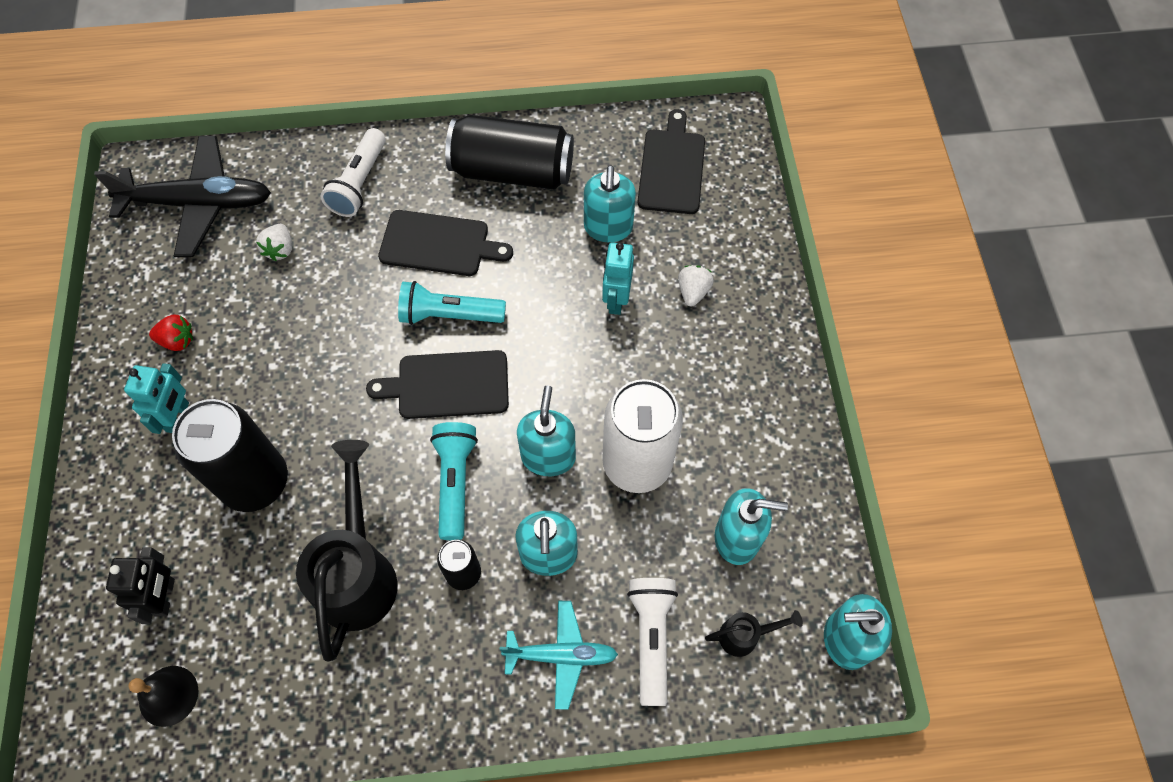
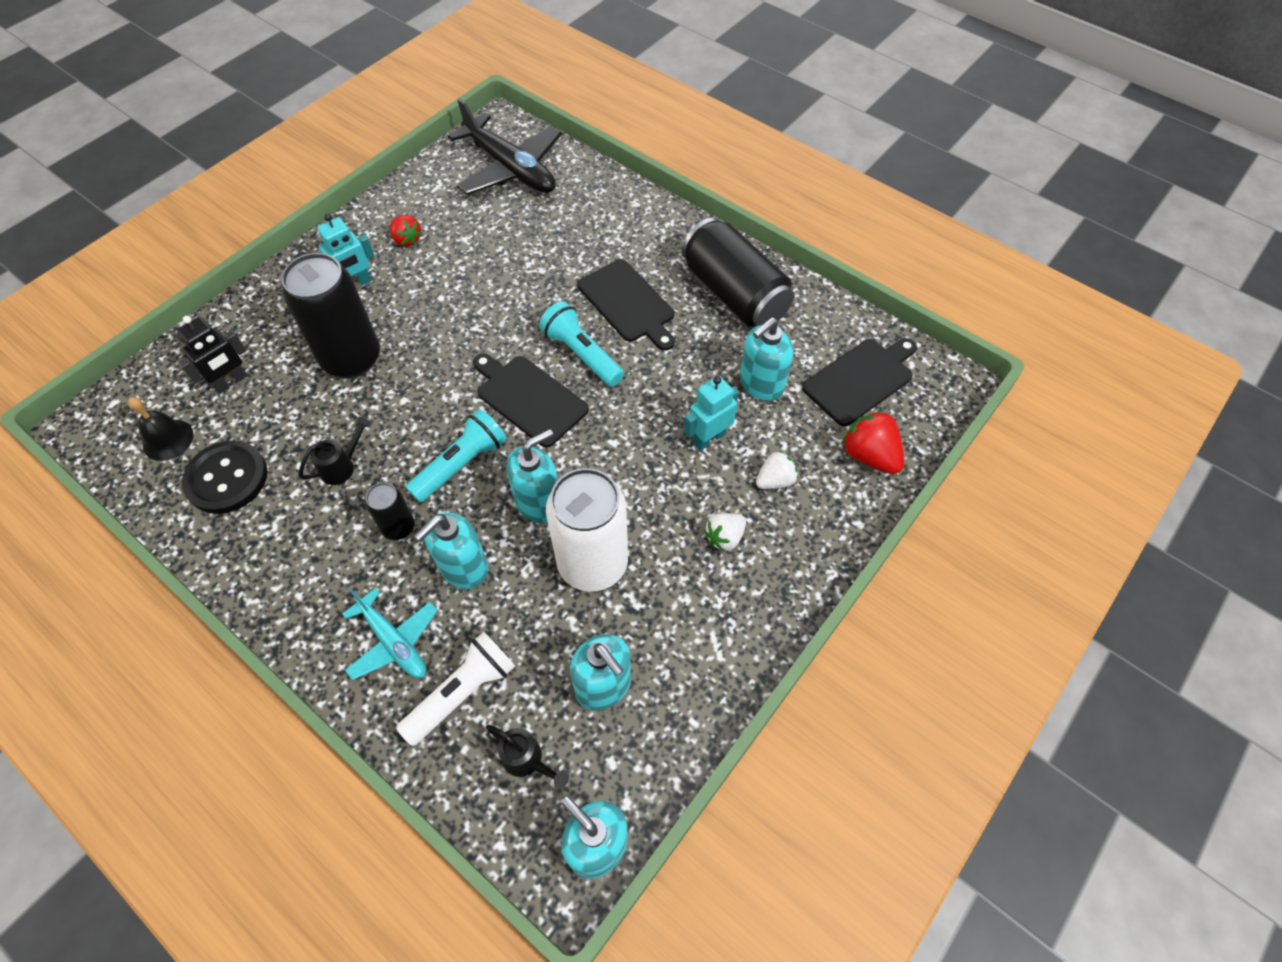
camera: 45 degrees right, 5 degrees down
white strawberry [256,224,292,261] -> white strawberry moved to [704,513,746,552]
black watering can [296,440,398,661] -> black watering can [299,417,371,485], size x0.45
white flashlight [320,128,386,217] -> none
none -> black button [182,441,267,514]
none -> red strawberry [842,411,904,474]

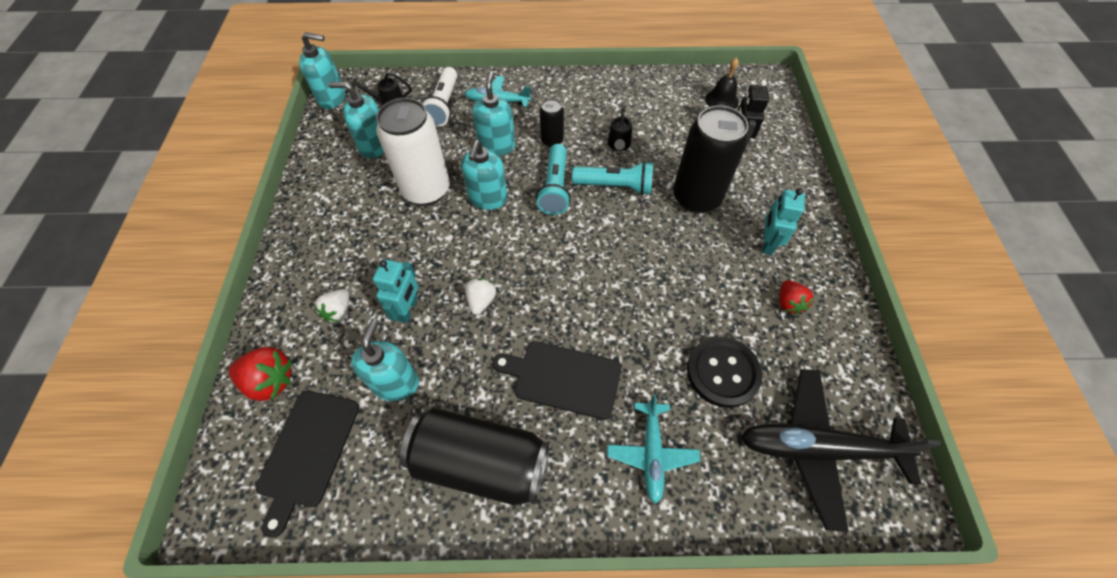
camera: 140 degrees right, 0 degrees up
black button [182,441,267,514] -> black button moved to [687,337,762,408]
red strawberry [390,215,422,246] -> red strawberry turned 105 degrees counterclockwise [779,280,814,314]
black cutting board [473,354,589,447] -> none
turquoise flashlight [539,301,624,387] -> turquoise flashlight moved to [572,161,653,195]
white strawberry [704,513,746,552] -> white strawberry moved to [465,278,496,315]
none -> turquoise plane [607,394,700,504]

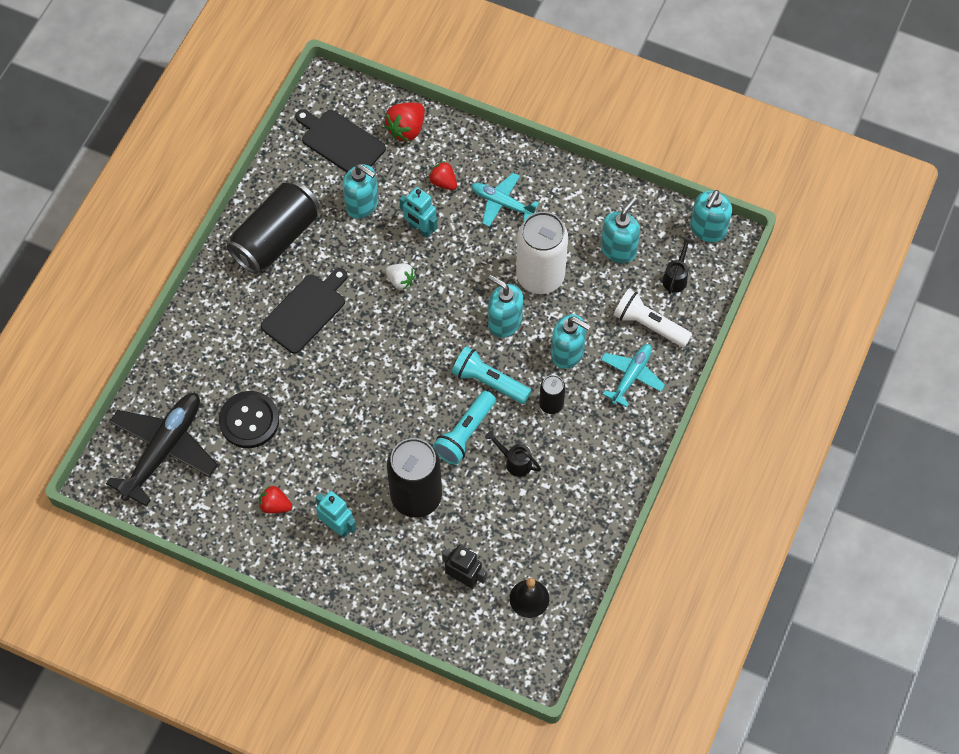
camera: 115 degrees right, 5 degrees up
white strawberry [314,289,349,323] -> red strawberry [429,161,457,190]
turquoise plane [607,394,700,504] -> turquoise plane moved to [471,173,539,227]

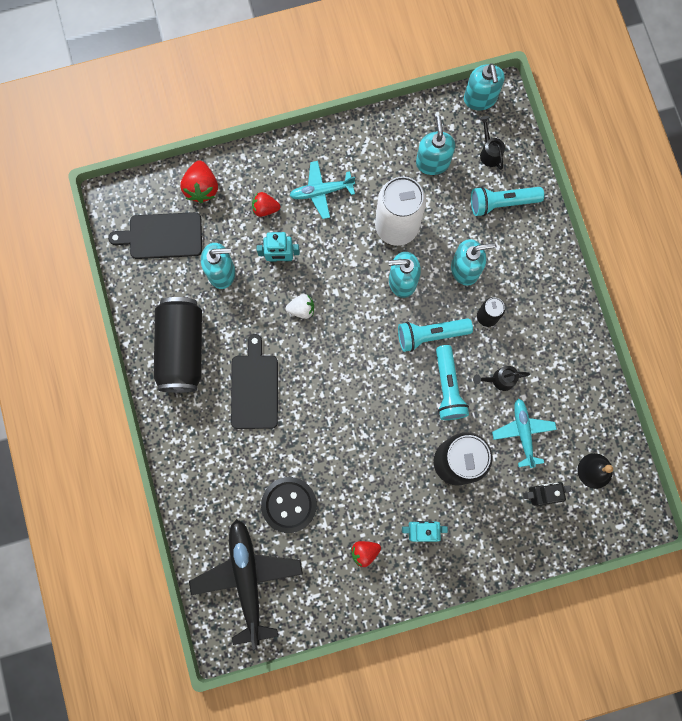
camera: 40 degrees left, 15 degrees up
turquoise plane [601,344,665,407] -> turquoise plane moved to [492,398,557,468]
white flashlight [614,289,692,347] -> turquoise flashlight [471,186,544,216]

